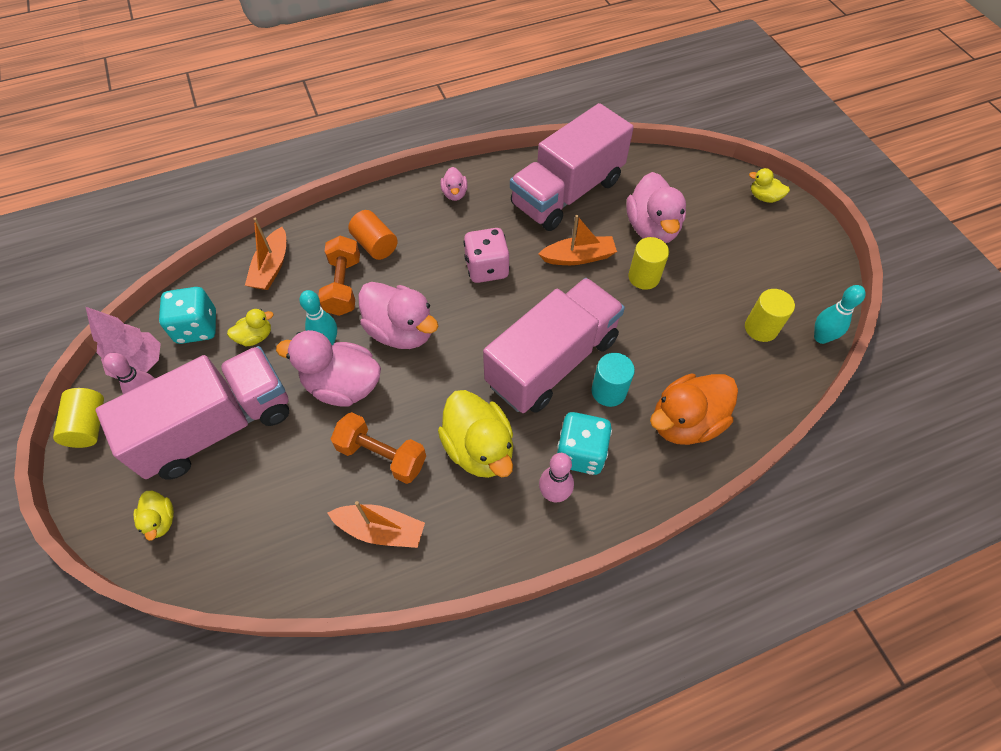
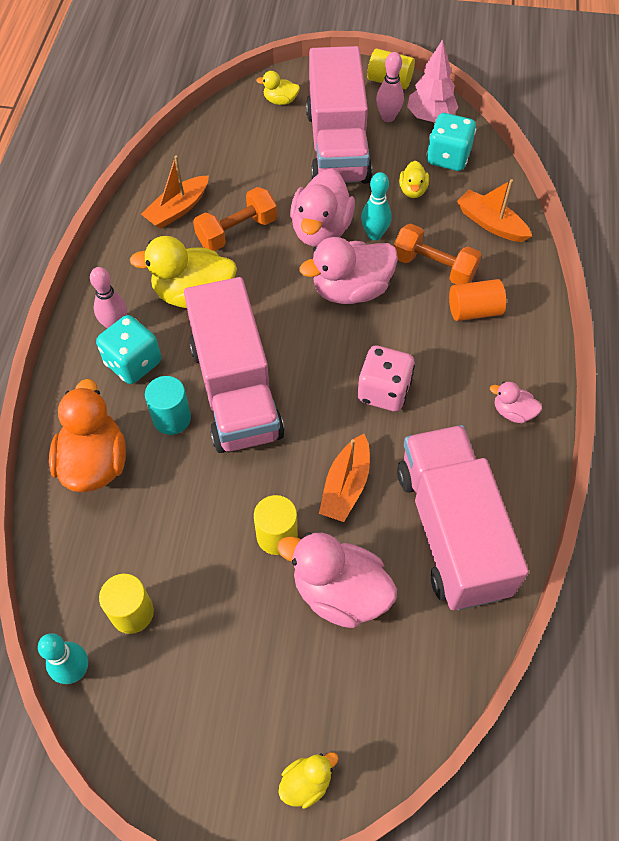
camera: 120 degrees right, 0 degrees up
pink duck [276,330,381,407] -> pink duck turned 150 degrees clockwise [290,168,355,247]

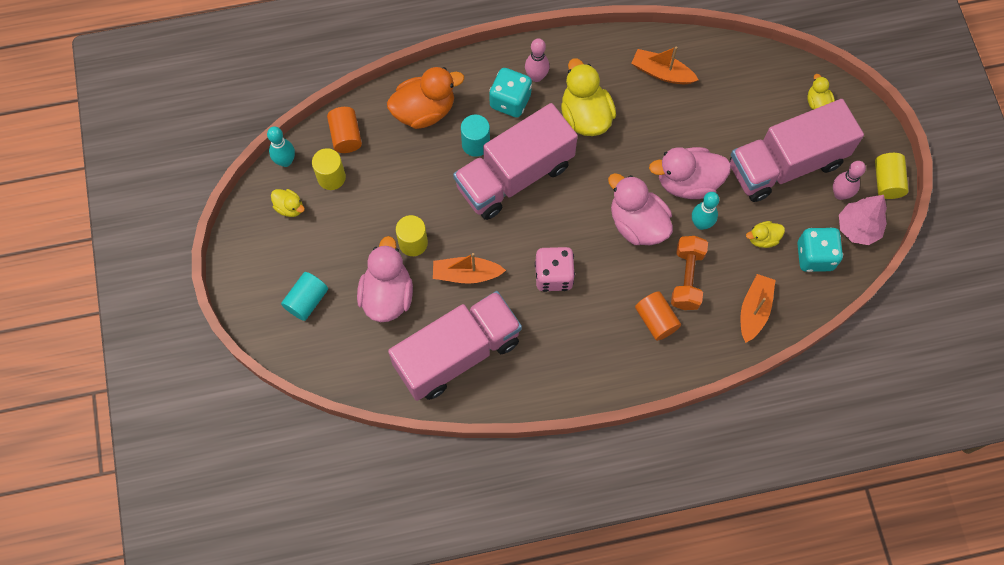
camera: 70 degrees right, 10 degrees up
orange dumbbell [193,187,277,251] -> none
yellow duck [278,752,339,809] -> yellow duck moved to [271,189,305,217]
pink duck [490,382,542,423] -> none
none -> turquoise cylinder [281,272,328,321]
none -> orange cylinder [327,107,362,153]

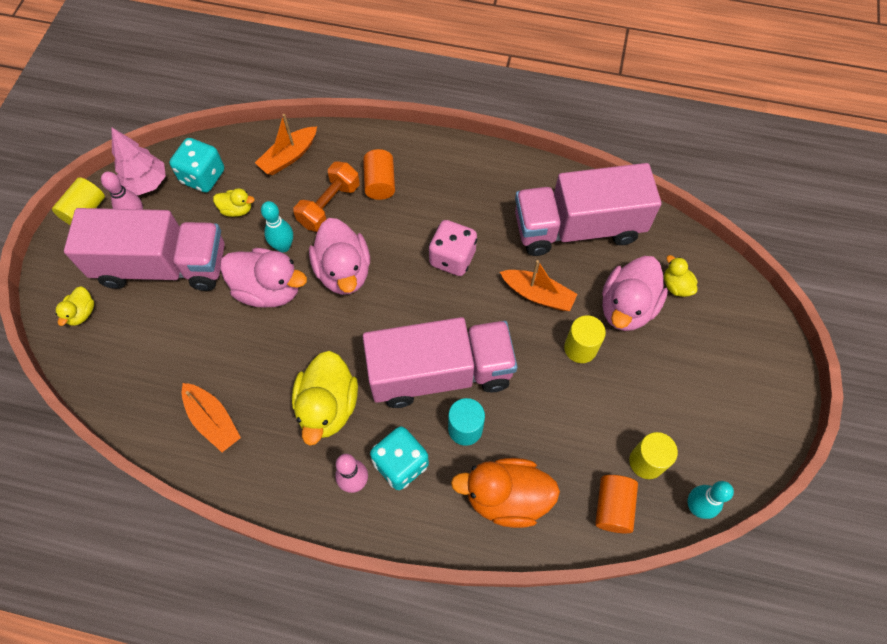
camera: 155 degrees left, 5 degrees down
yellow duck [271,189,305,217] -> yellow duck moved to [664,255,697,297]
turquoise cylinder [281,272,328,321] -> none

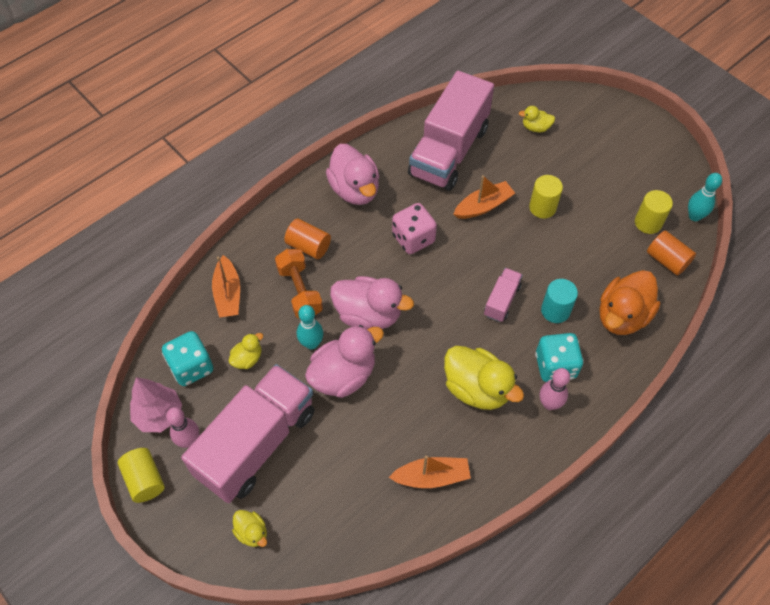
camera: 55 degrees left, 5 degrees down
pink truck [363,317,517,408] -> pink truck [484,268,523,322], size x0.44
pink duck [602,256,668,331] -> pink duck moved to [326,144,379,205]

